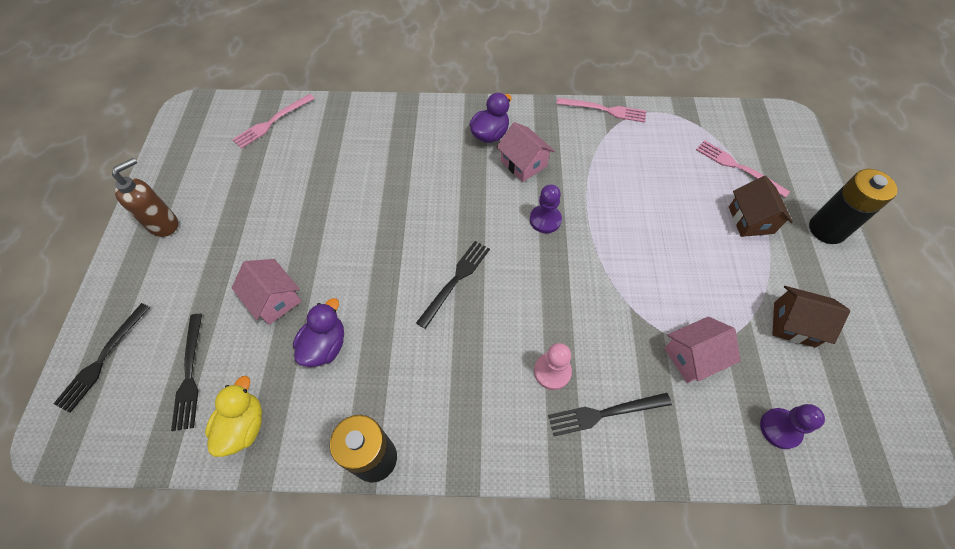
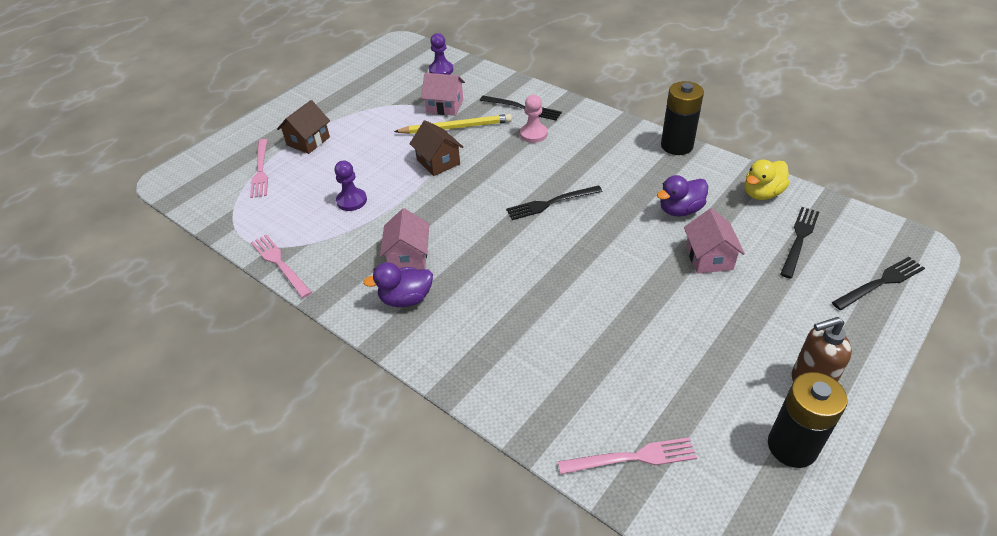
camera: 140 degrees left, 15 degrees down
purple pawn [530,184,562,233] -> purple pawn moved to [334,160,367,211]
brown house [772,286,850,348] -> brown house moved to [409,120,463,176]
black battery [809,169,897,244] -> black battery moved to [768,372,848,468]
none -> yellow pencil [394,114,512,134]

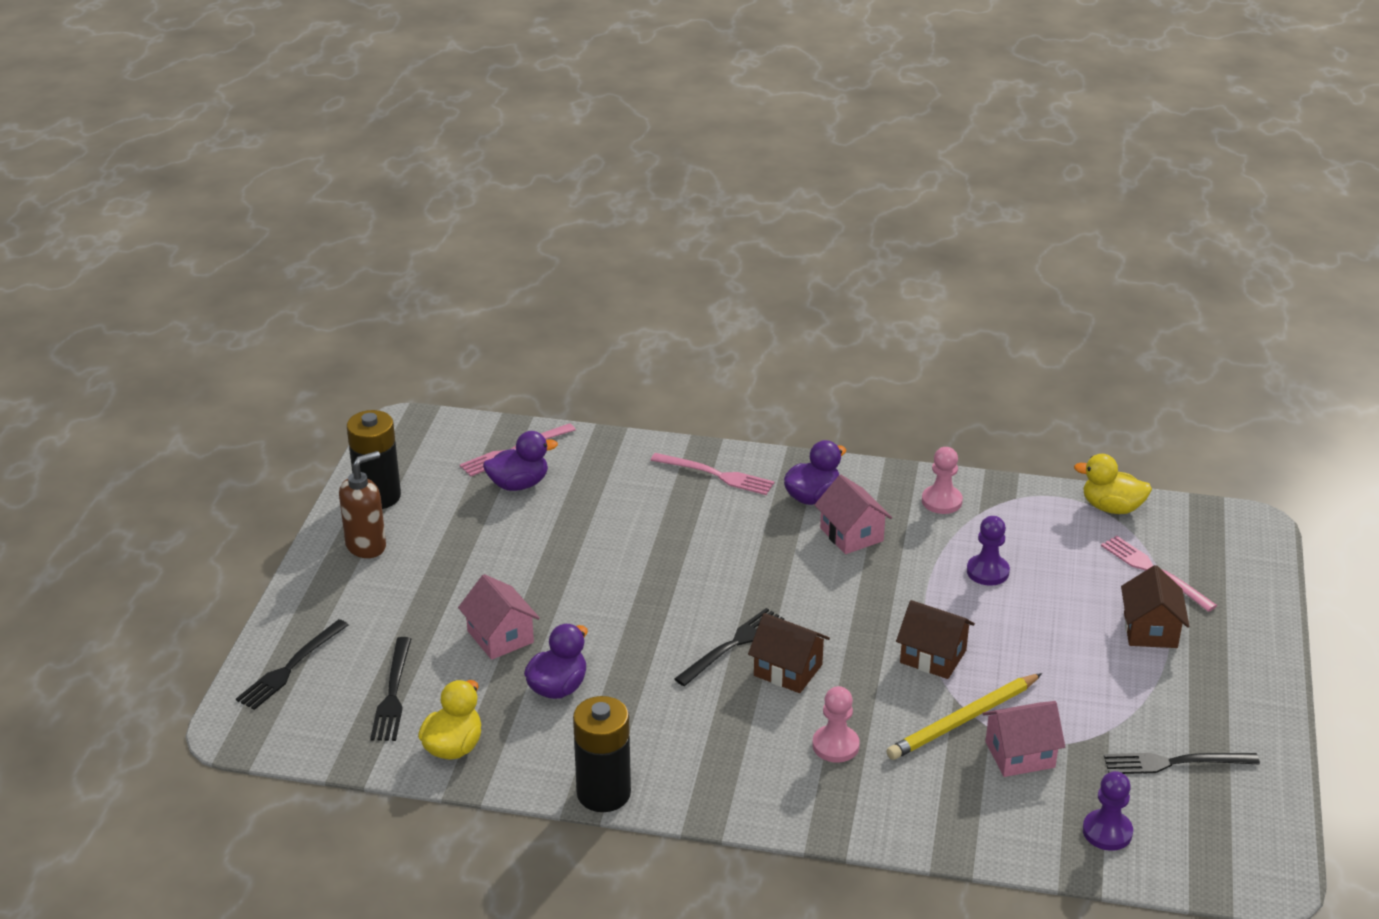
camera: 150 degrees right, 10 degrees down
pink fork [251,234,312,298] -> pink fork moved to [651,453,774,495]
black fork [480,96,562,121] -> black fork moved to [1104,753,1260,774]
none -> purple duck [483,431,558,491]
none -> brown house [748,613,830,693]
none -> pink pawn [922,447,963,514]
none -> yellow duck [1074,454,1152,514]

